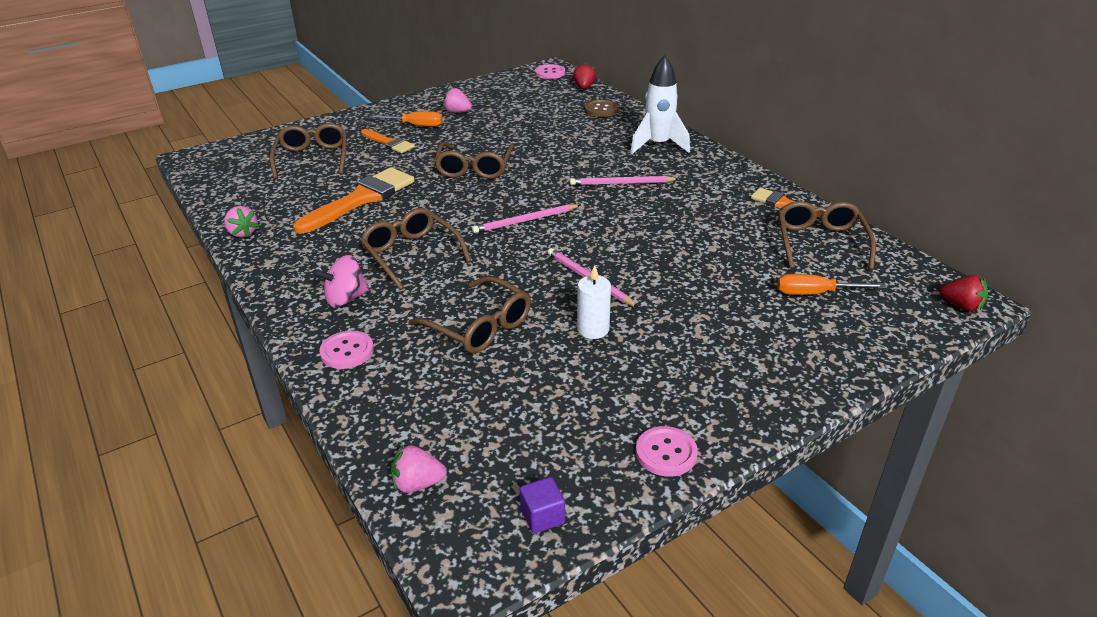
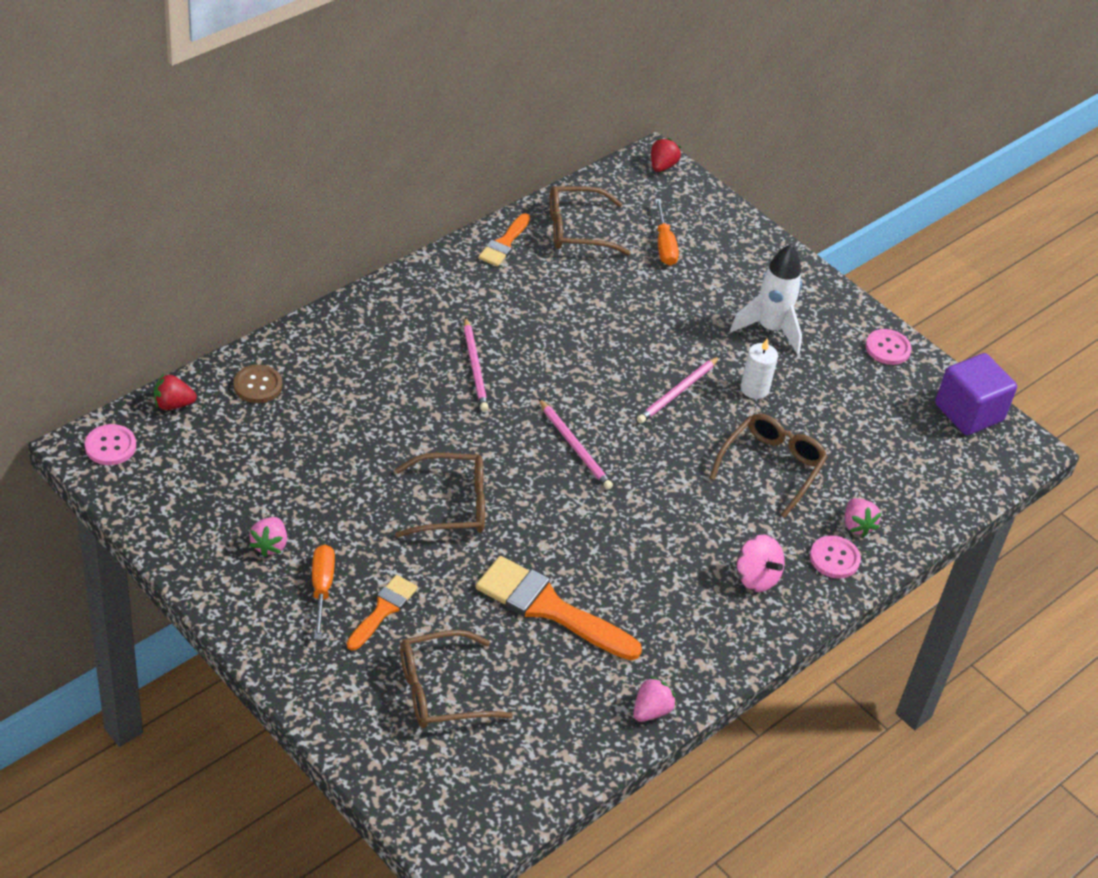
camera: 105 degrees left, 10 degrees up
brown glasses [360,208,471,290] -> none
pink strawberry [391,445,447,493] -> pink strawberry moved to [845,498,881,537]
purple cube [520,477,565,534] -> purple cube [935,353,1017,435], size x2.10
white rocket [630,55,690,154] -> white rocket moved to [730,244,802,354]

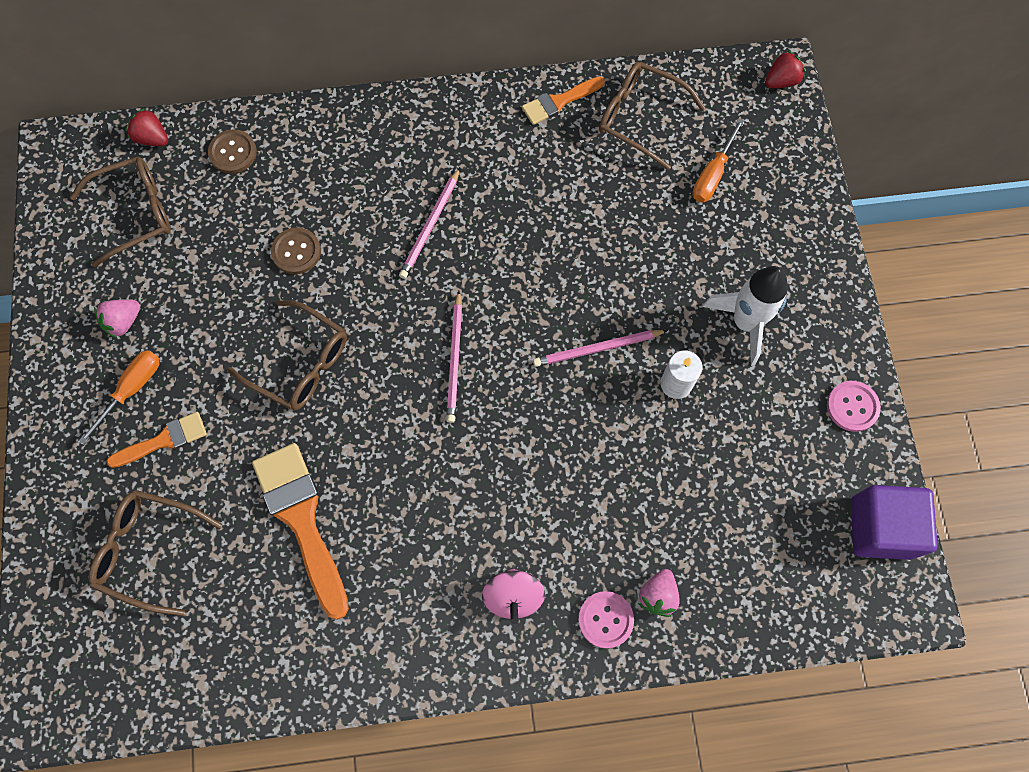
camera: 40 degrees right, 25 degrees up
pink button [85,424,136,465] -> none
pink strawberry [633,676,676,722] -> none
brown glasses [710,413,828,518] -> brown glasses moved to [70,156,171,267]
none -> brown button [271,227,321,274]

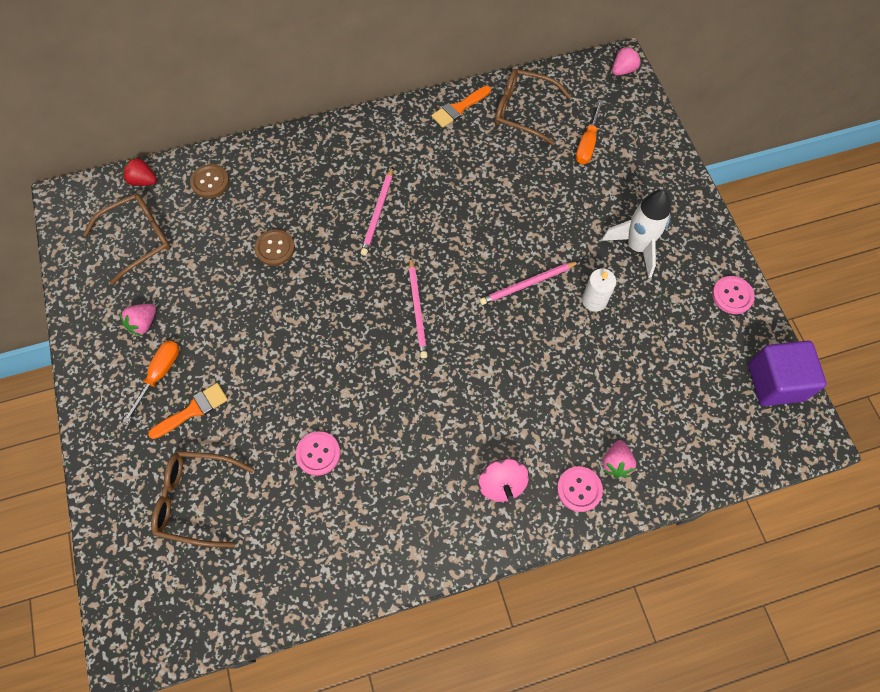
camera: 10 degrees left, 5 degrees down
brown glasses [227,300,347,410] -> none
orange brush [252,443,349,620] -> pink button [296,431,340,476]
red strawberry [765,50,805,88] -> pink strawberry [612,45,642,76]

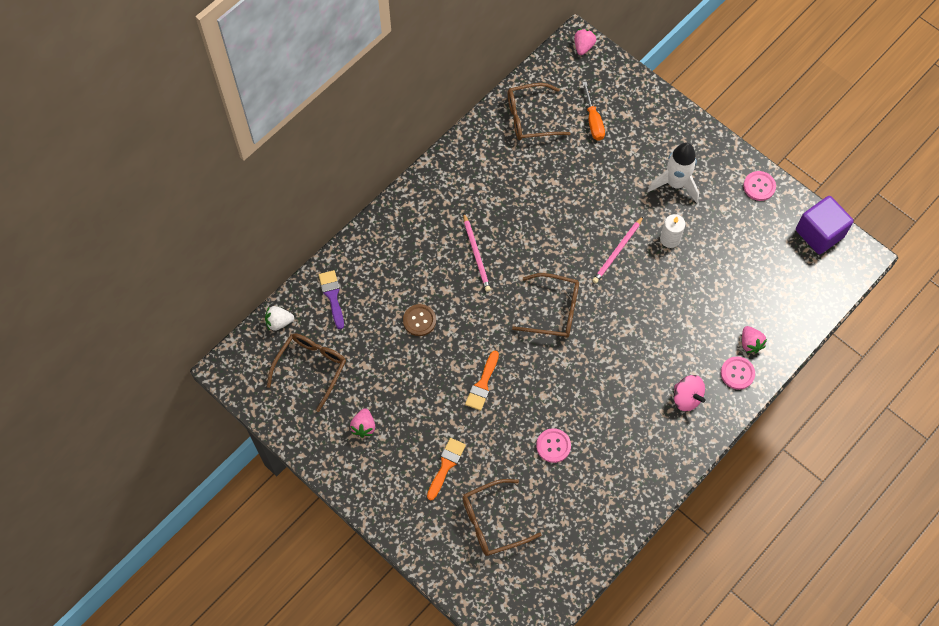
camera: 30 degrees left, 0 degrees up
red strawberry [122,156,157,186] -> white strawberry [265,306,294,331]
orange screwdriver [123,340,179,424] -> none
brown button [190,164,229,198] -> purple brush [319,270,344,329]
pink pencil [409,257,428,358] -> brown glasses [512,273,579,338]
orange brush [431,86,491,128] -> orange brush moved to [465,351,499,411]

